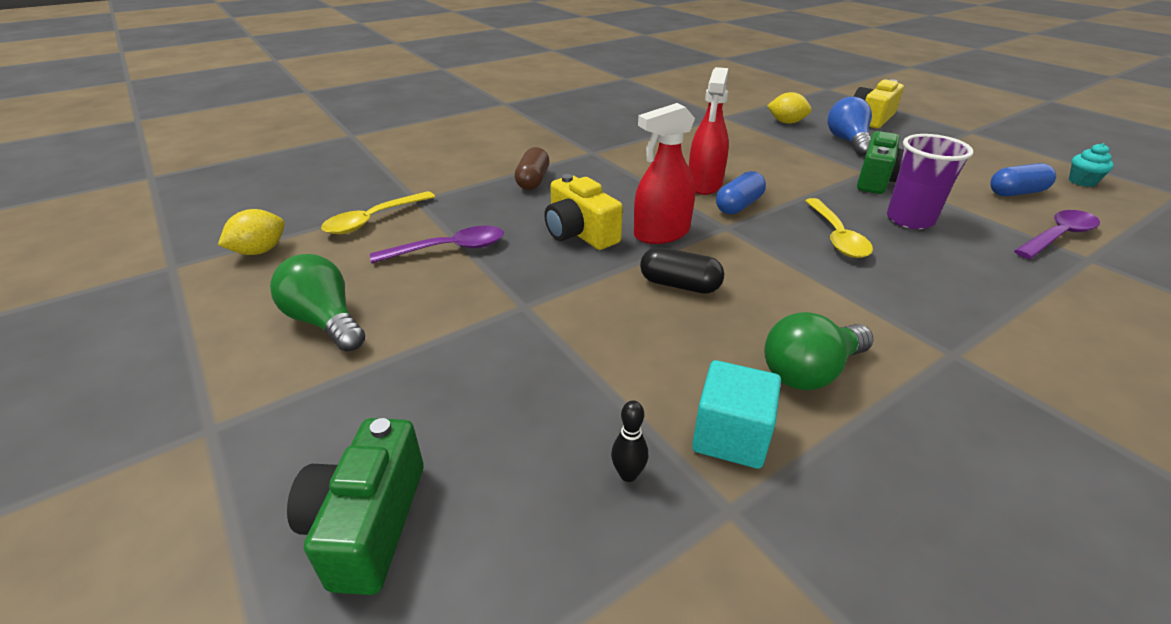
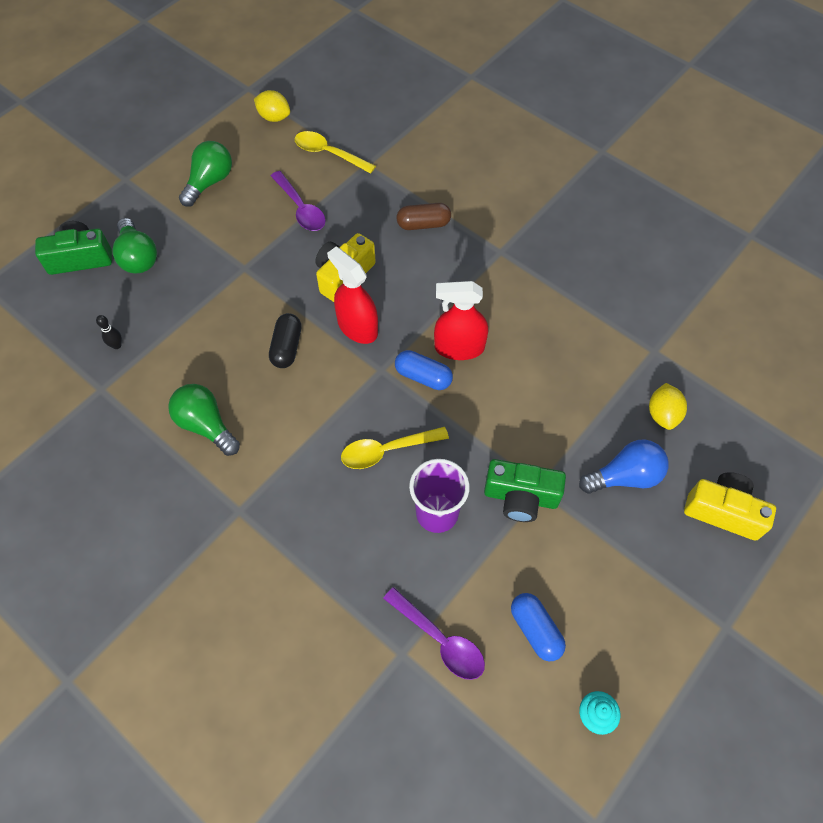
camera: 75 degrees right, 25 degrees up
turquoise cube [692,360,781,469] -> none
none -> green light bulb [112,218,157,274]

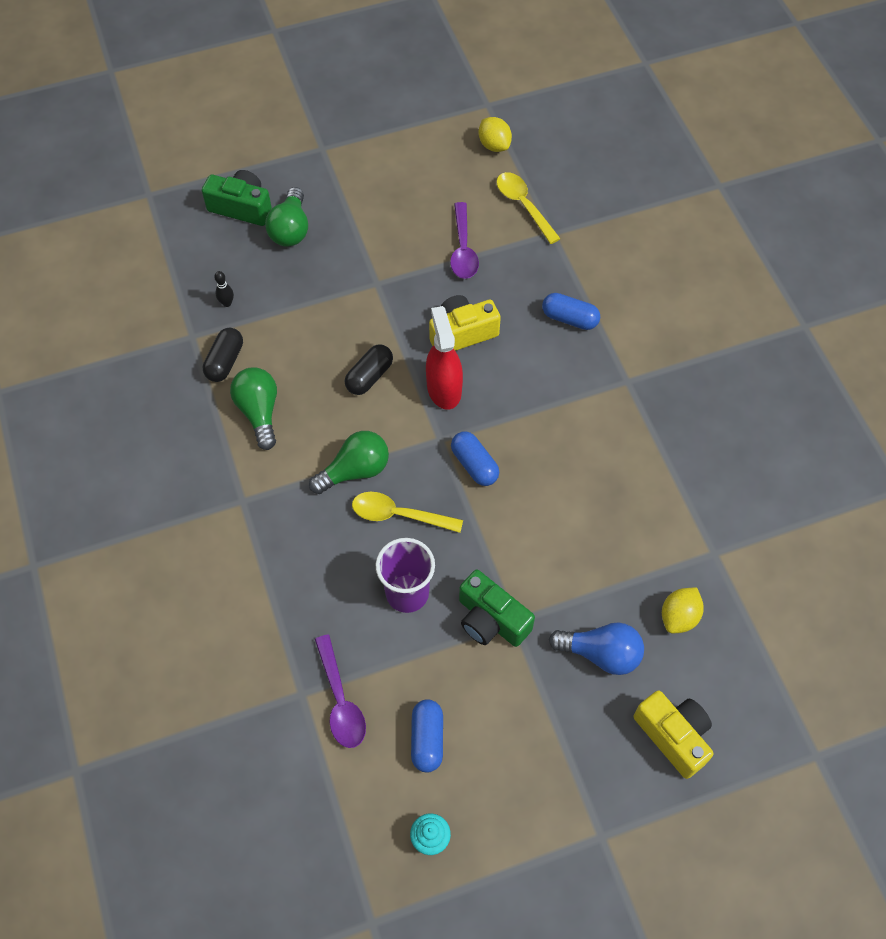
camera: 30 degrees right, 0 degrees up
green light bulb [179,141,232,207] -> green light bulb moved to [309,431,389,494]
brown capsule [397,203,451,230] -> blue capsule [542,293,600,330]
red spray bottle [434,281,488,360] -> none
none -> black capsule [203,328,243,382]

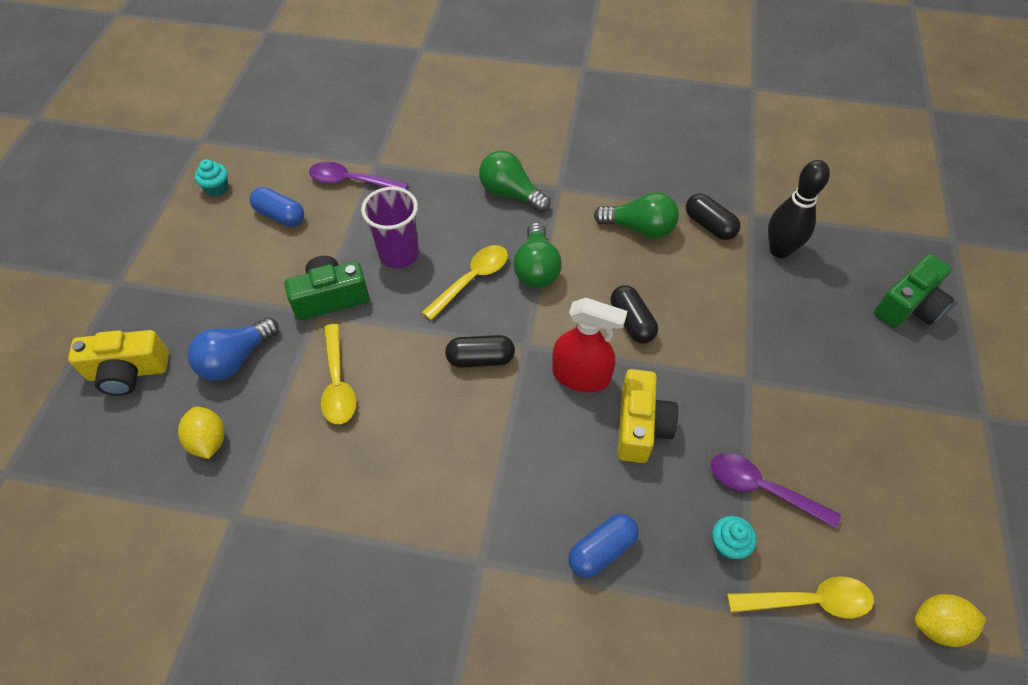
camera: 120 degrees right, 5 degrees down
black bowling pin [214,271,234,307] -> black bowling pin [768,160,830,258], size x2.24
green light bulb [265,187,308,247] -> green light bulb moved to [479,151,551,212]
blue capsule [451,432,499,486] -> black capsule [445,335,515,368]
none -> yellow spoon [321,324,356,424]
none -> turquoise cupcake [712,516,756,559]

